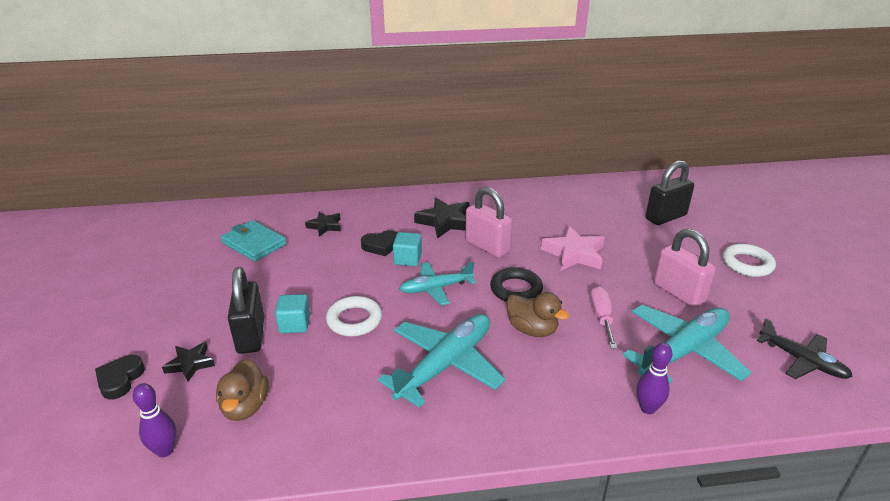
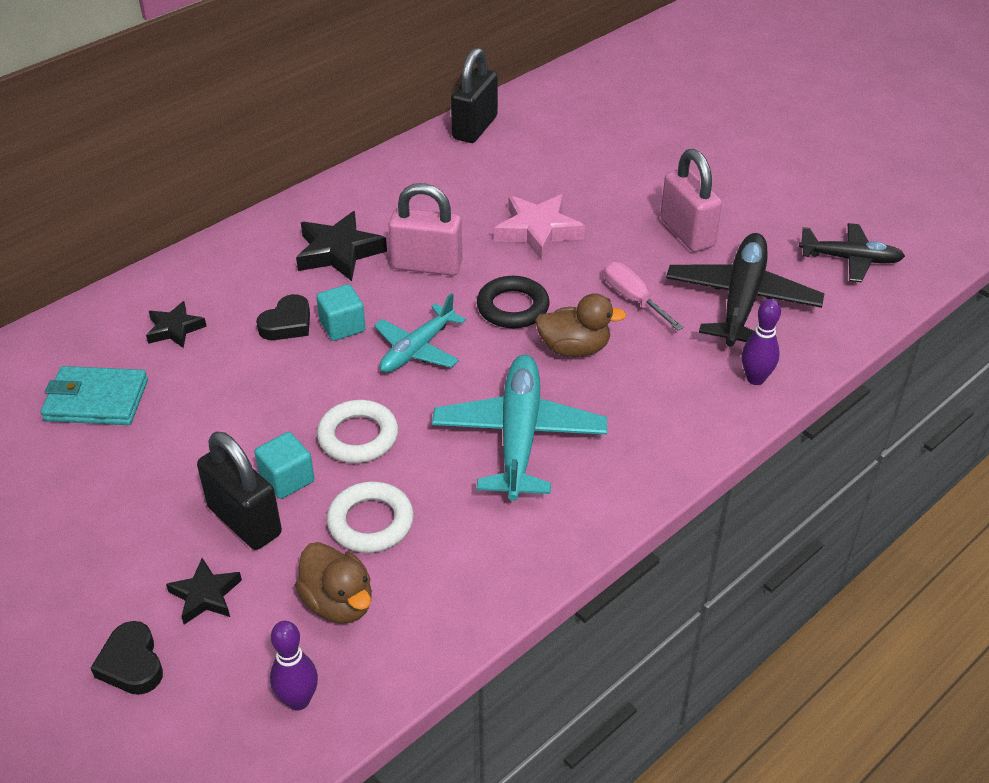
camera: 35 degrees left, 10 degrees up
turquoise plane [623,305,751,384] -> black plane [666,233,824,346]
black padlock [645,160,694,225] -> black padlock moved to [451,48,498,143]
pink padlock [654,229,716,308] -> pink padlock turned 45 degrees clockwise [660,149,722,252]
white ring [723,243,776,277] -> white ring moved to [327,481,414,553]

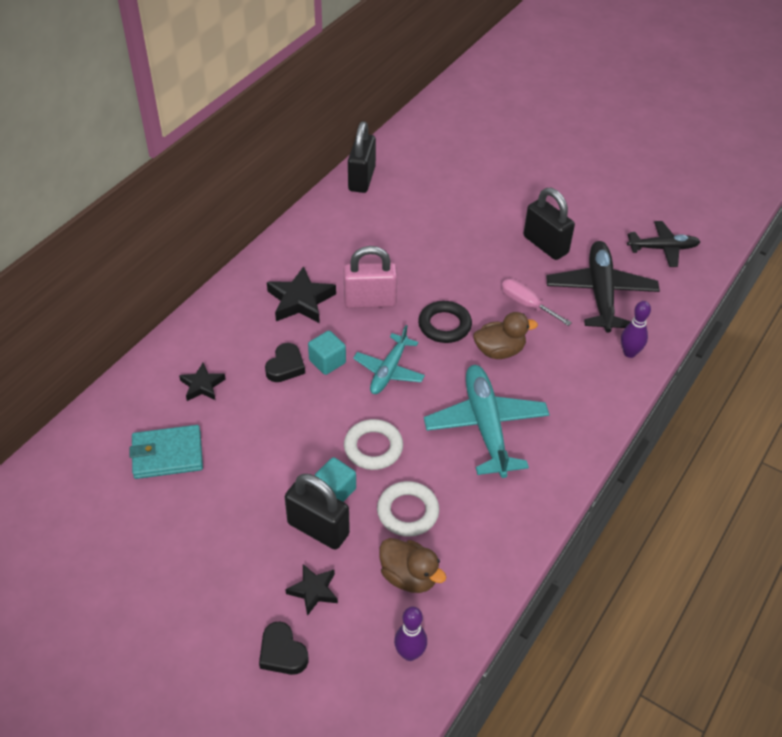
camera: 15 degrees left, 5 degrees up
pink star [494,194,585,261] -> none
pink padlock [660,149,722,252] -> black padlock [523,188,575,260]

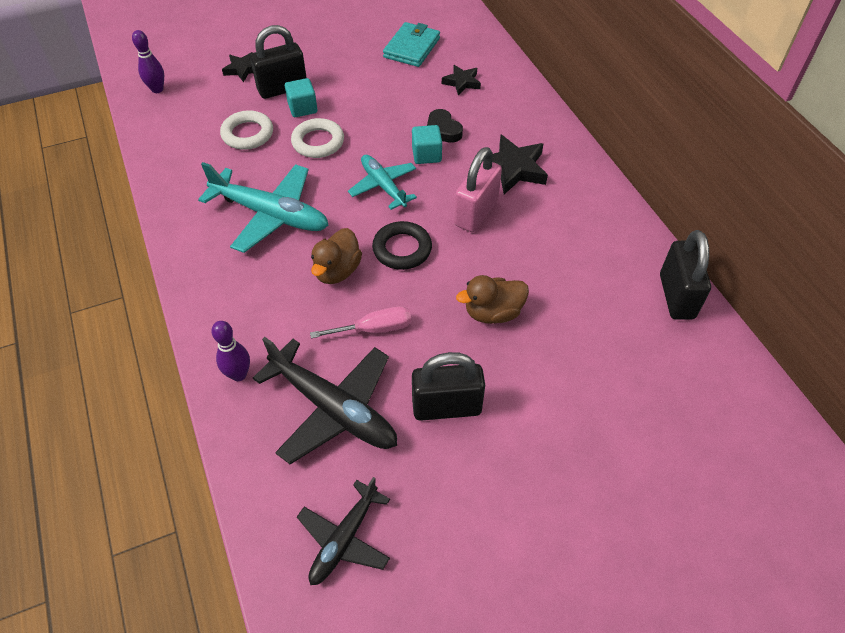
camera: 125 degrees right, 5 degrees up
black heart [259,622,308,675] -> none
black padlock [348,121,376,193] -> black padlock turned 45 degrees clockwise [660,230,711,320]
brown duck [379,538,446,593] -> brown duck moved to [456,275,529,324]

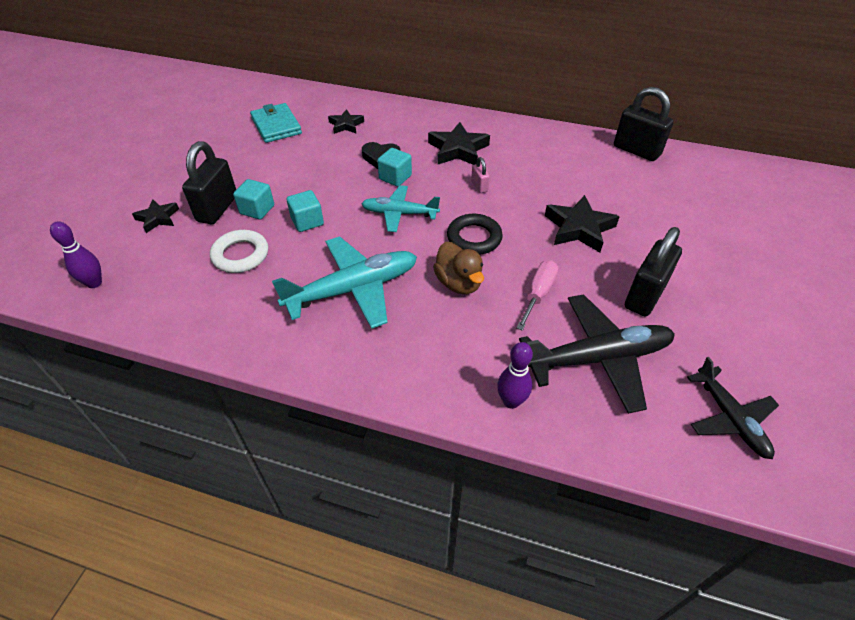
camera: 50 degrees left, 5 degrees down
white ring [291,118,344,158] -> turquoise cube [287,190,324,232]
pink padlock [454,147,502,232] -> pink padlock [471,157,490,193], size x0.47
brown duck [456,275,529,324] -> black star [545,195,620,253]

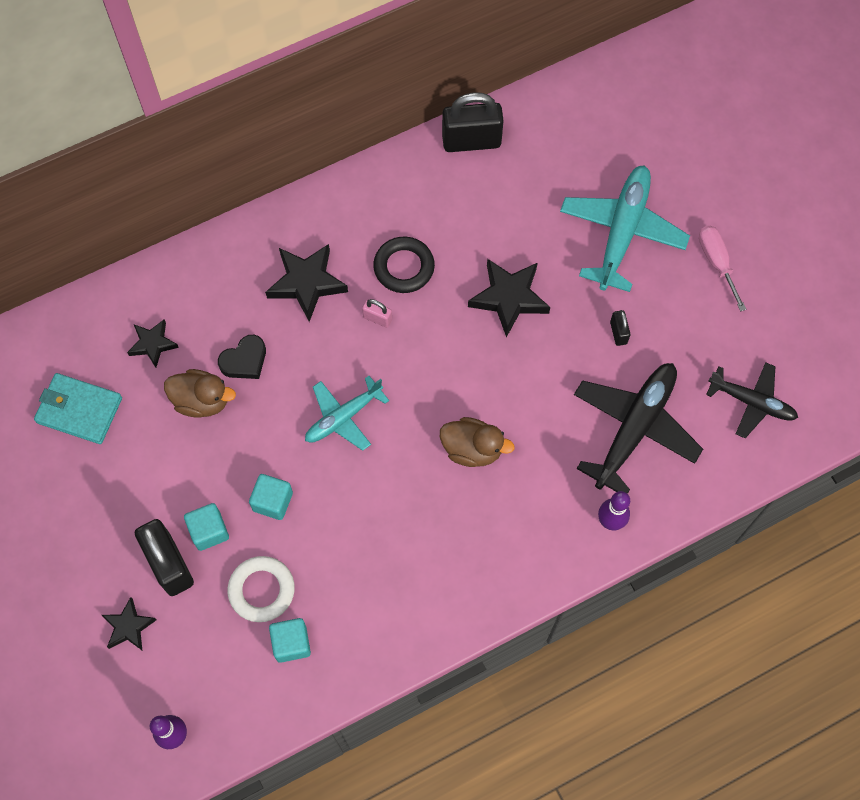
camera: 45 degrees left, 20 degrees up
turquoise plane [272,237,417,329] -> turquoise plane moved to [560,165,690,292]
turquoise cube [377,148,412,187] -> turquoise cube moved to [269,618,311,663]
black ring [447,214,503,255] -> black ring moved to [373,237,435,293]
pink screwdriver [516,260,558,331] -> pink screwdriver moved to [699,226,746,311]
black padlock [625,227,682,316] -> black padlock [610,310,630,346], size x0.47
none -> brown duck [164,369,236,418]

